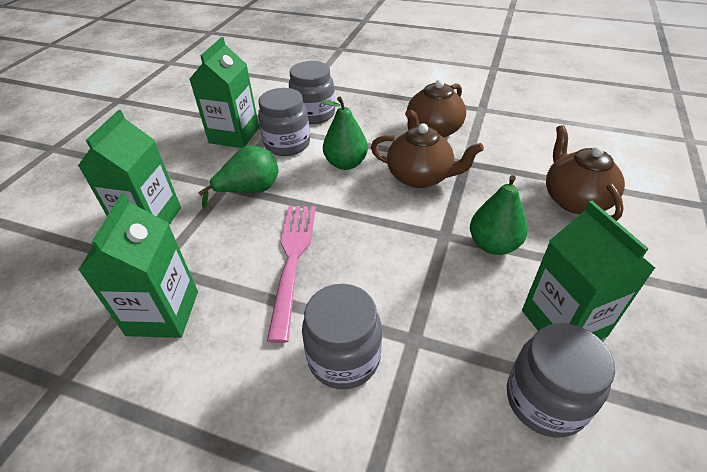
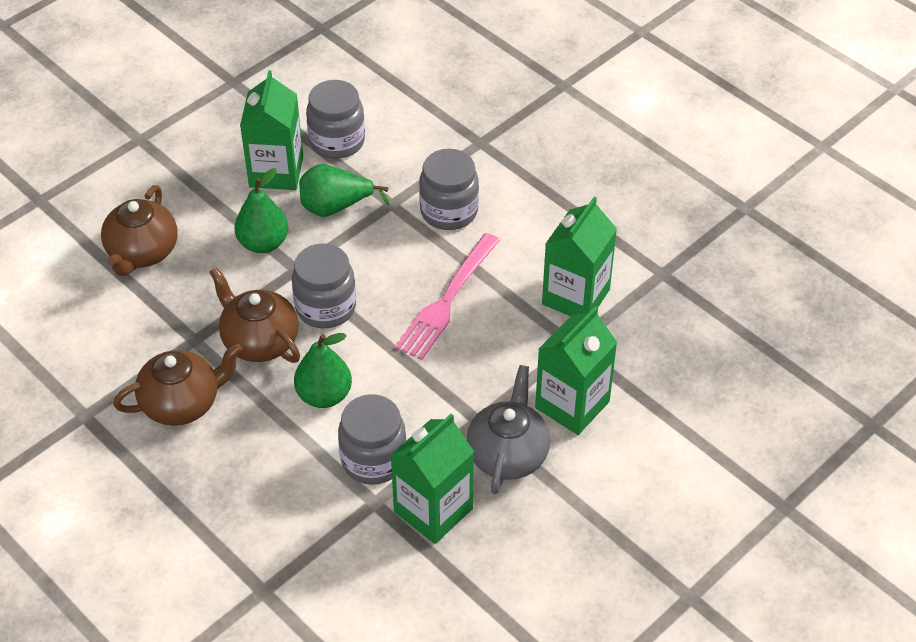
camera: 155 degrees left, 5 degrees up
green pear [198,145,278,208] -> green pear moved to [299,164,390,217]
grey jar [289,61,335,124] -> grey jar moved to [292,243,356,328]
none -> grey teapot [466,365,550,494]

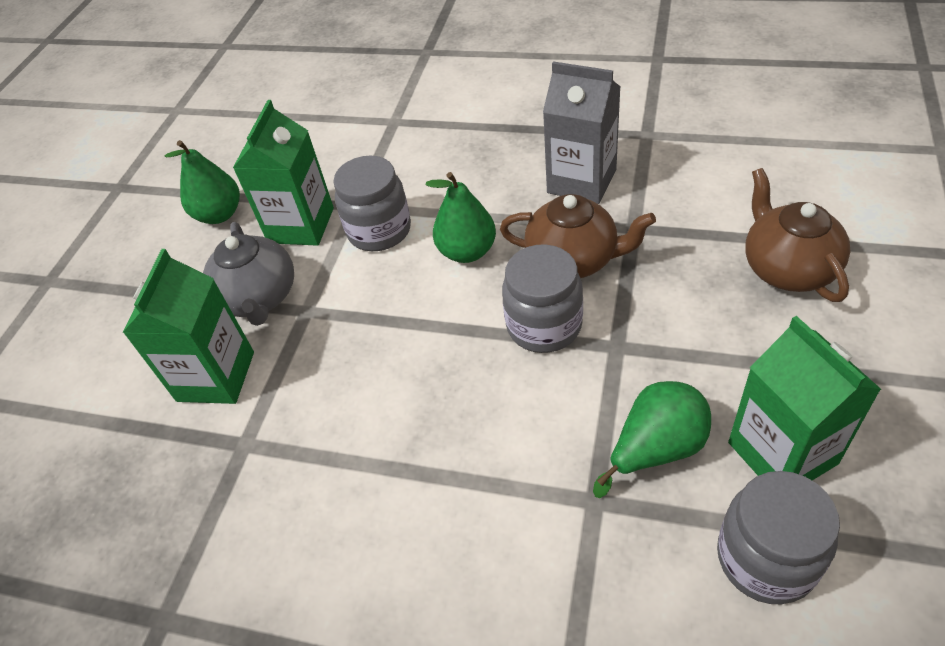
camera: 155 degrees right, 0 degrees up
brown teapot [113,343,242,426] -> grey carton [543,61,621,204]
green pear [234,168,288,253] -> green pear moved to [164,140,240,224]
pink fork [395,233,500,360] -> none
grey jar [419,149,479,230] -> none
green carton [542,197,617,316] -> none

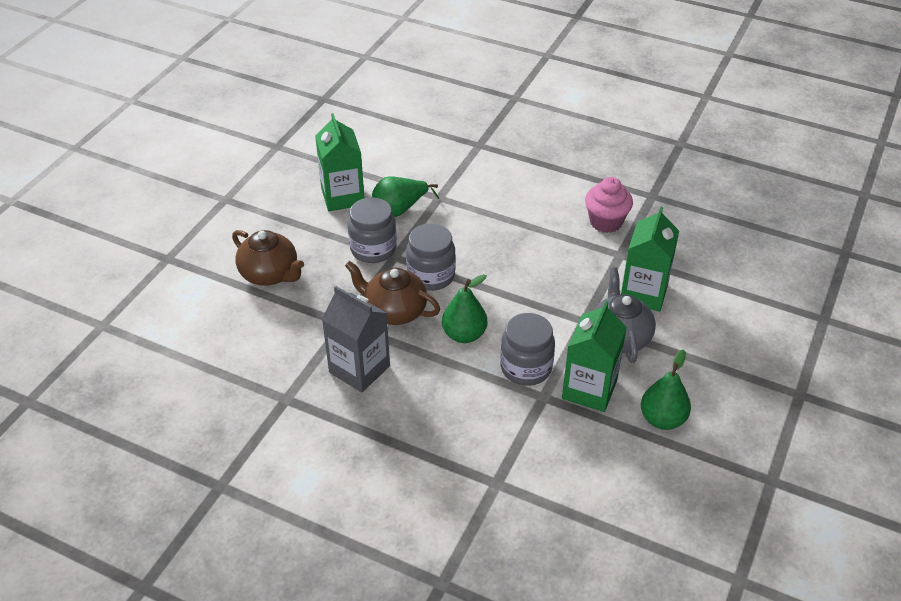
camera: 175 degrees left, 5 degrees down
grey jar [717,471,840,604] -> grey jar moved to [348,197,397,263]
brown teapot [745,168,851,302] -> brown teapot turned 45 degrees counterclockwise [232,230,304,286]
none -> pink cupcake [585,177,633,233]

